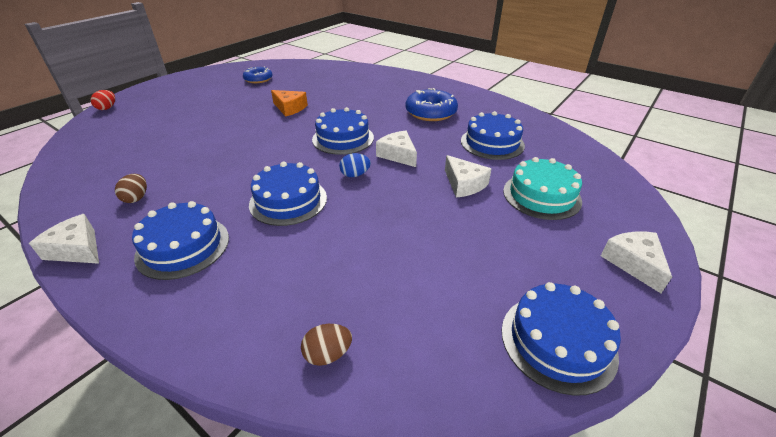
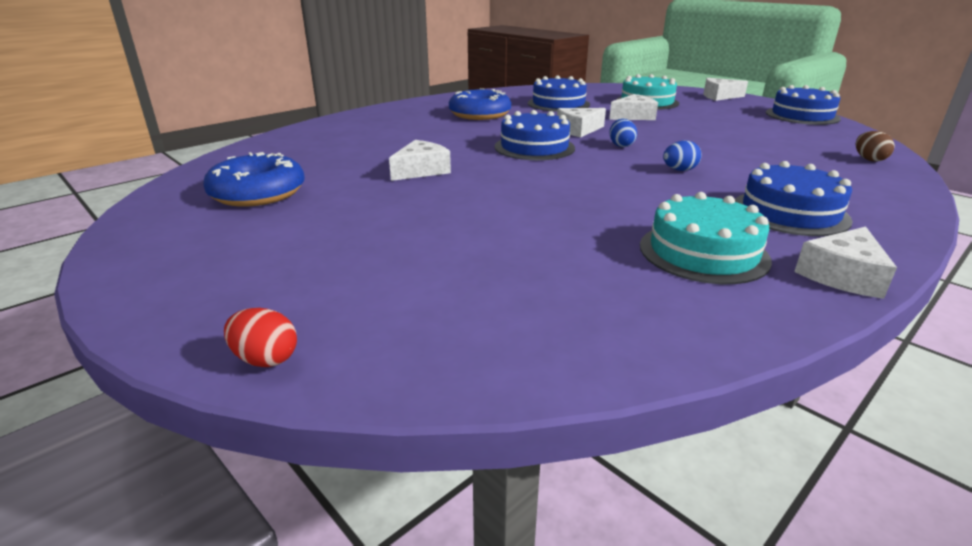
camera: 80 degrees left, 10 degrees down
brown egg [115,174,147,203] -> turquoise cake [640,192,772,284]
blue donut [243,66,273,83] -> blue donut [203,152,305,207], size x1.55
blue cake [249,161,327,226] -> blue egg [663,140,702,171]
orange cheese [271,90,308,117] -> white cheese [389,140,451,181]

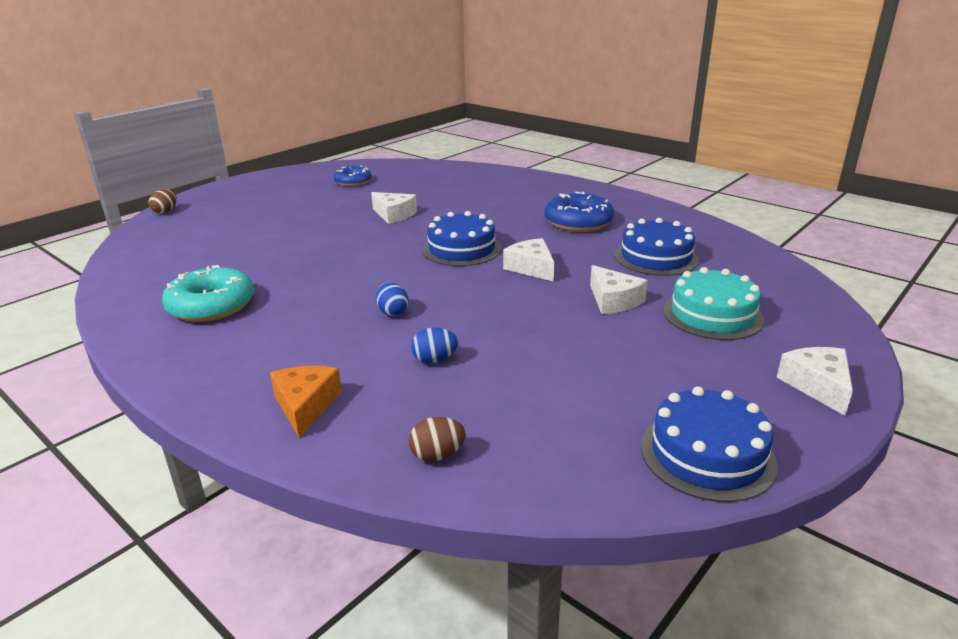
camera: 85 degrees right, 0 degrees up
blue donut [203,152,305,207] -> blue donut [334,166,372,186], size x0.65
red egg [224,308,297,367] -> brown egg [148,189,177,214]
blue egg [609,119,637,147] -> blue egg moved to [411,328,458,363]
turquoise cake [640,192,772,284] -> turquoise donut [162,265,254,322]
blue cake [735,161,853,236] -> none
white cheese [794,227,897,299] -> none
none -> orange cheese [270,366,342,438]

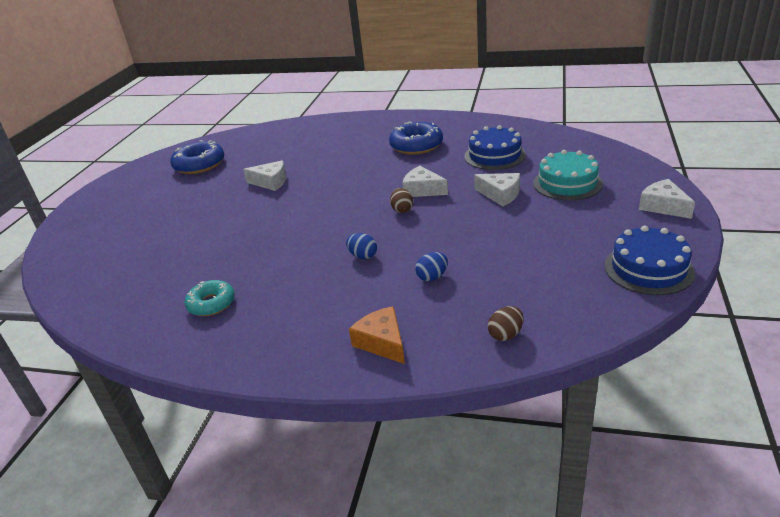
camera: 25 degrees left, 5 degrees up
brown egg [148,189,177,214] -> brown egg moved to [390,188,413,213]
turquoise donut [162,265,254,322] -> turquoise donut [185,280,235,316], size x0.65
blue donut [334,166,372,186] -> blue donut [170,140,224,174], size x1.55
blue cake [422,211,501,266] -> none

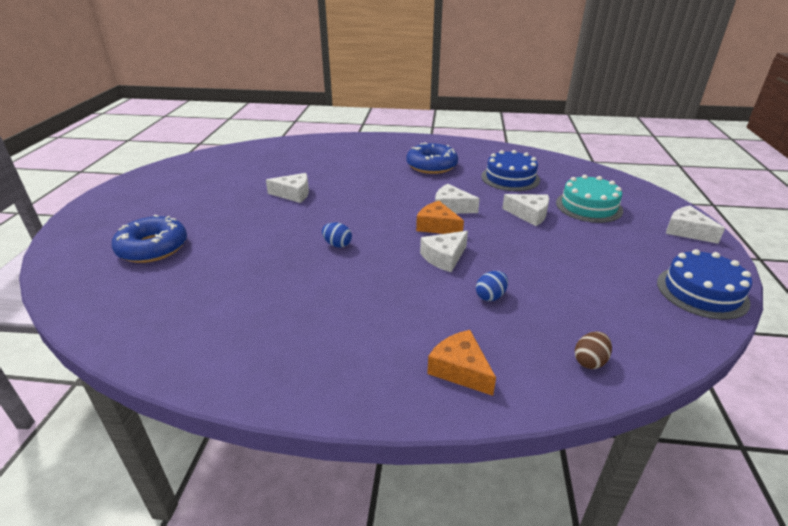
camera: 10 degrees left, 0 degrees up
blue donut [170,140,224,174] -> blue donut moved to [112,215,187,263]
turquoise donut [185,280,235,316] -> none
blue egg [346,233,377,259] -> blue egg moved to [322,222,352,248]
brown egg [390,188,413,213] -> orange cheese [416,201,464,234]
none -> white cheese [420,231,468,272]

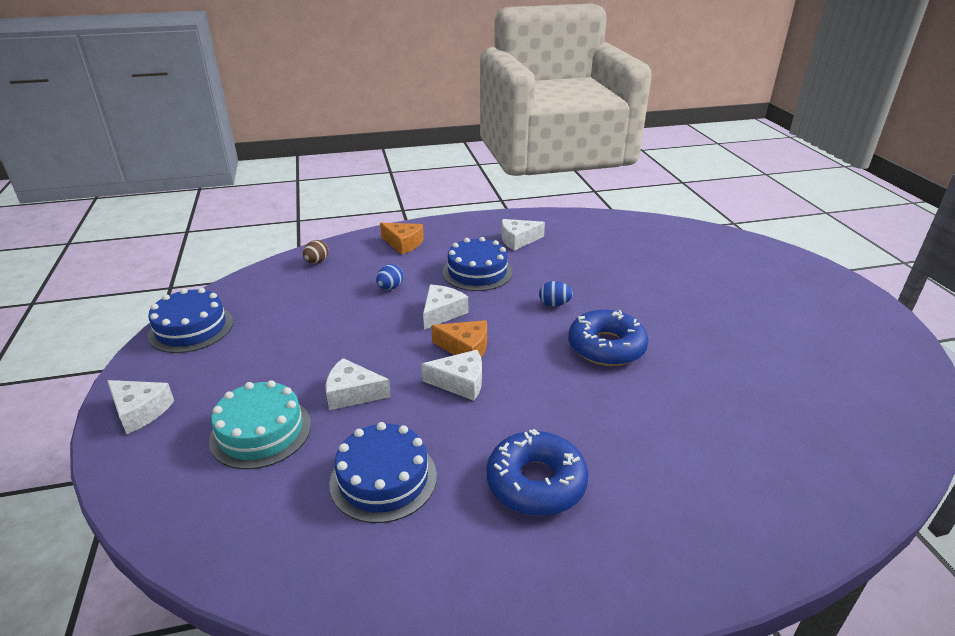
camera: 160 degrees right, 0 degrees up
blue donut [112,215,187,263] -> blue donut moved to [568,310,649,366]
white cheese [266,173,309,203] -> white cheese moved to [502,219,545,251]
none -> blue cake [442,237,513,291]

